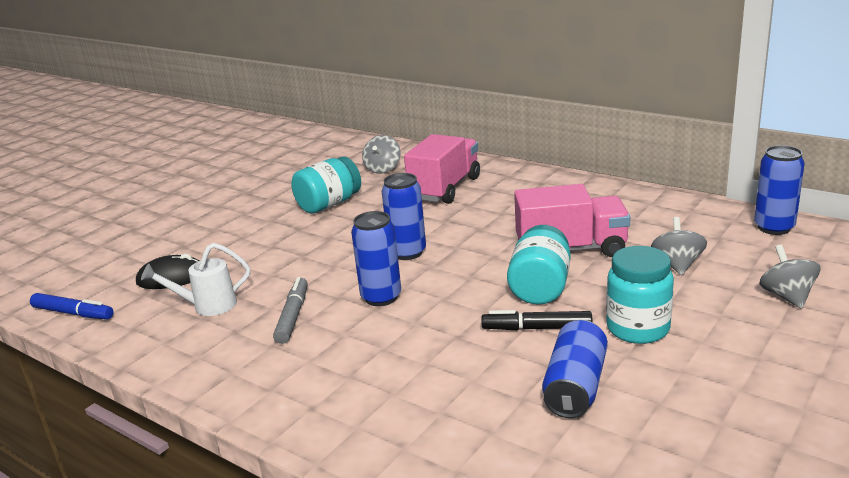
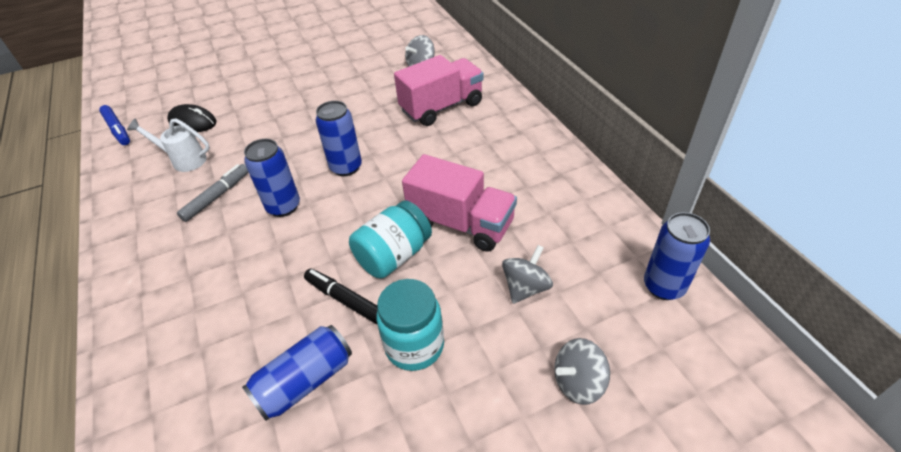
camera: 30 degrees right, 20 degrees up
turquoise jar [291,157,361,214] -> none
grey spinning top [759,245,821,309] -> grey spinning top turned 135 degrees counterclockwise [554,338,610,405]

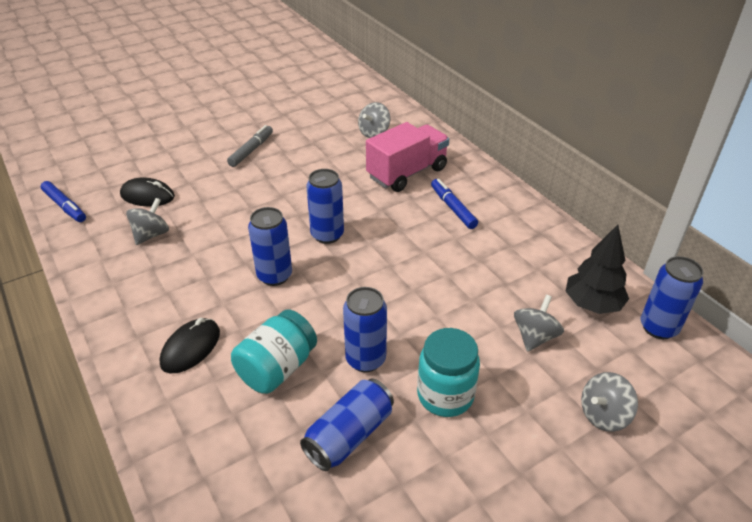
camera: 10 degrees left, 5 degrees down
white watering can [127,118,210,172] -> grey spinning top [126,198,169,245]
grey marker [177,164,248,222] -> grey marker moved to [227,125,273,167]
black marker [304,269,378,324] -> blue can [343,287,387,372]
turquoise jar [349,200,432,279] -> turquoise jar moved to [231,310,317,394]
pink truck [402,154,517,252] -> none
none -> black mouse [160,318,220,373]
none -> blue marker [431,179,478,229]
none -> black tree [565,225,629,314]

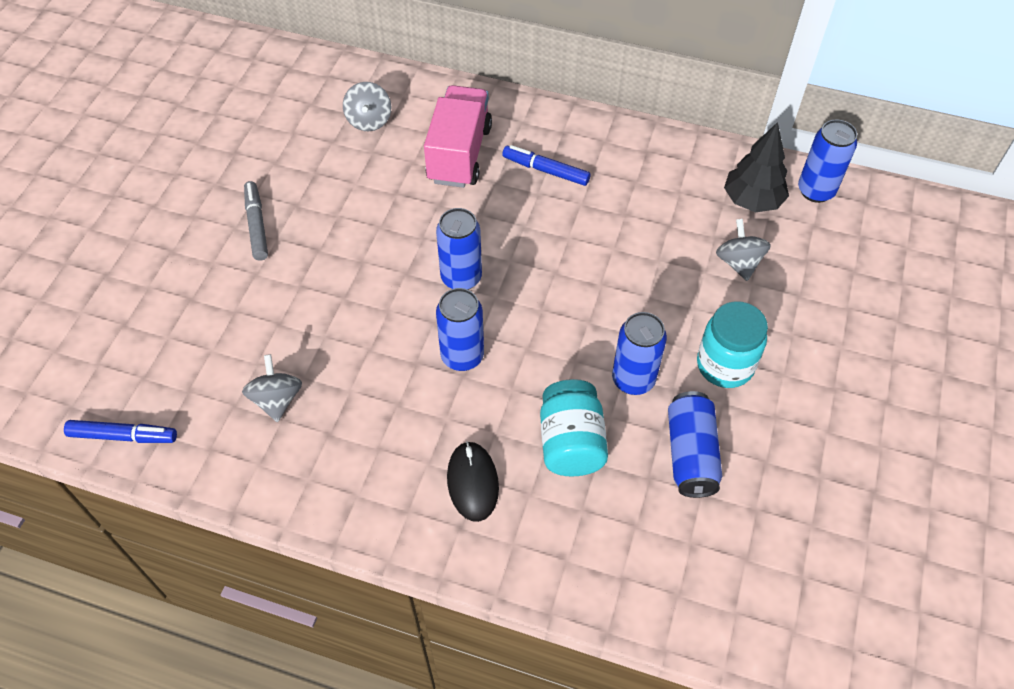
camera: 40 degrees left, 15 degrees up
black mouse [120,177,175,206] -> none
grey spinning top [581,372,638,432] -> none

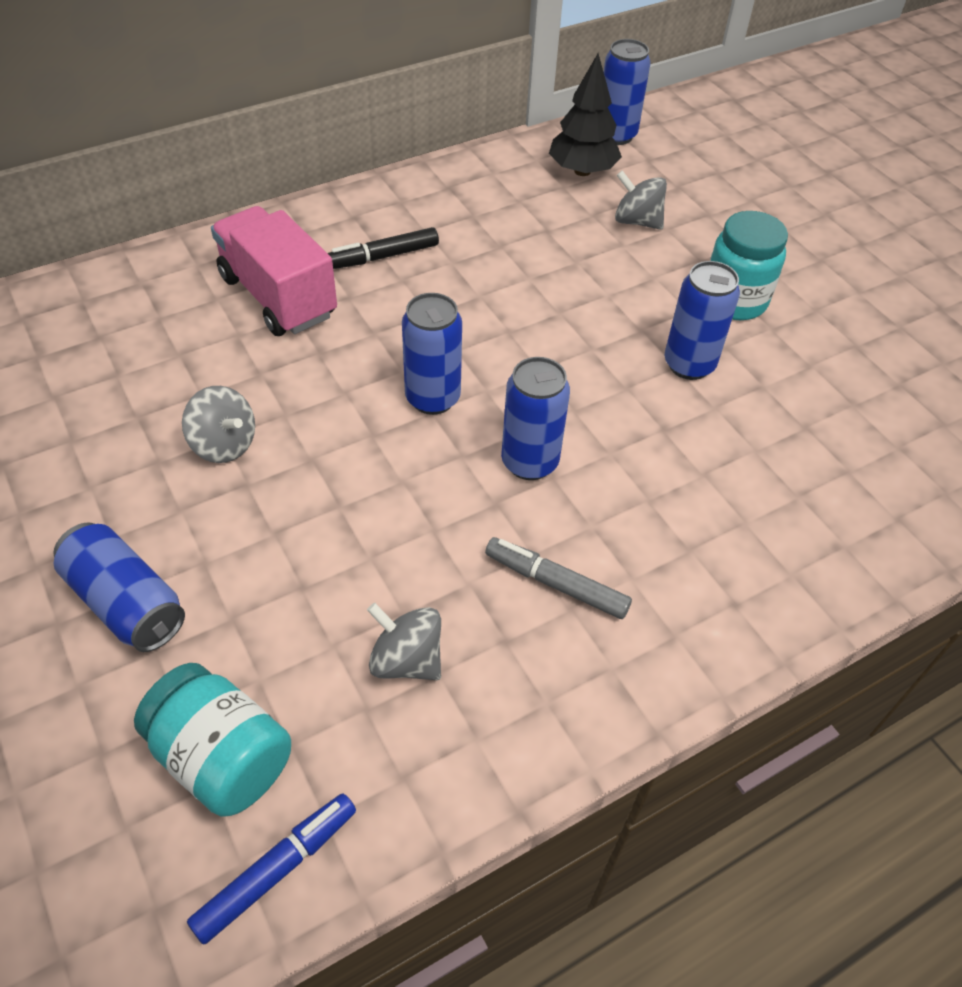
camera: 50 degrees left, 5 degrees down
grey marker [244,181,268,261] -> grey marker moved to [485,537,632,619]
grey spinning top [343,82,391,131] -> grey spinning top moved to [182,386,255,463]
black mouse [447,441,499,522] -> none
blue marker [502,145,590,186] -> black marker [328,227,439,269]
turquoise jar [540,379,608,476] -> turquoise jar moved to [134,663,291,817]
blue can [668,391,722,498] -> blue can moved to [53,522,185,652]

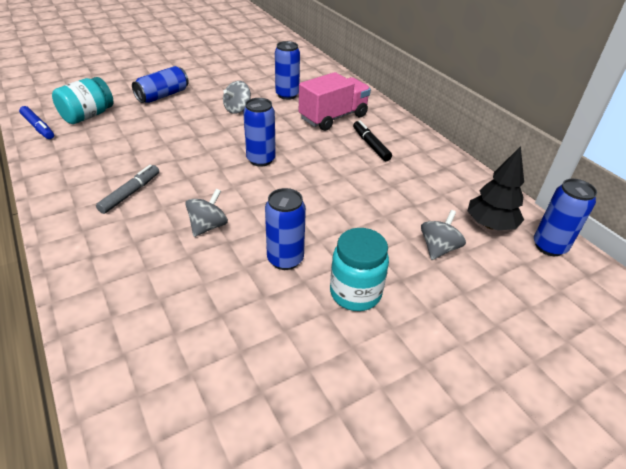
camera: 90 degrees right, 10 degrees down
grey spinning top [367,603,441,680] -> grey spinning top moved to [186,188,228,237]
blue can [501,357,570,480] -> blue can moved to [275,41,300,100]

